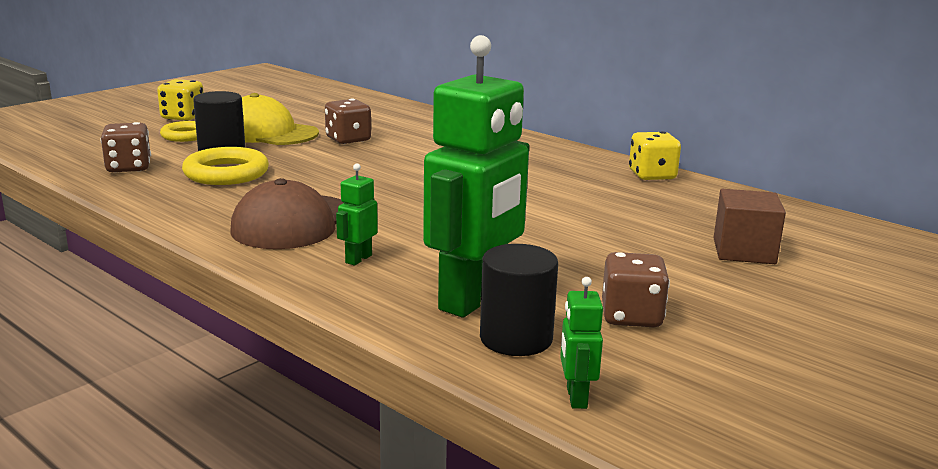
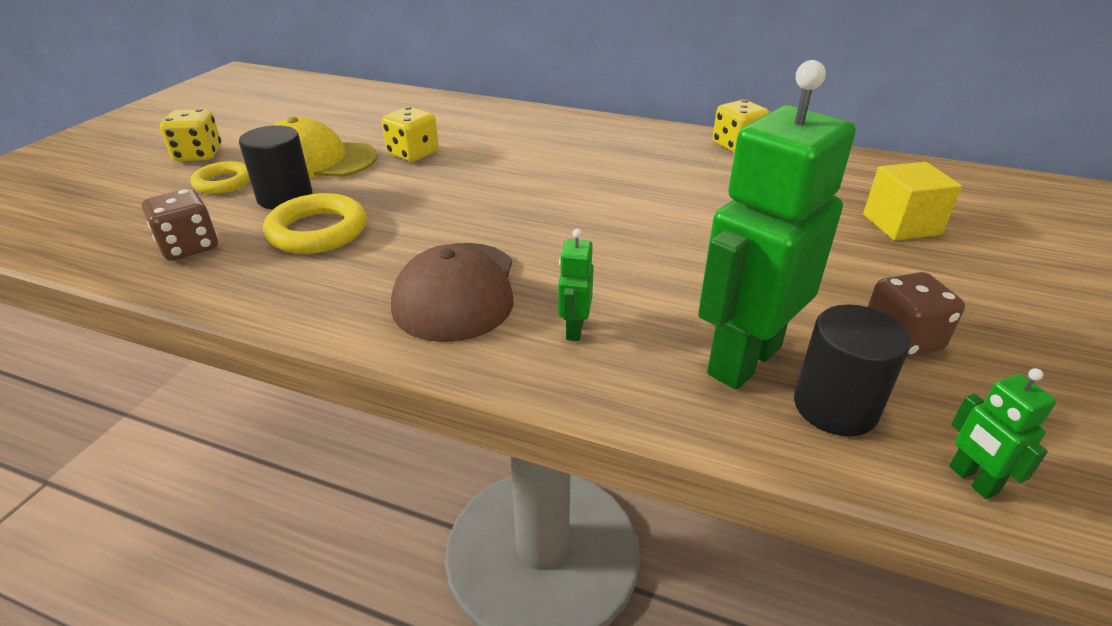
camera: 20 degrees left, 15 degrees up
brown dice [325,99,371,144] -> yellow dice [382,107,439,162]
green robot [423,35,529,318] -> green robot turned 150 degrees counterclockwise [698,60,856,390]
brown cube [714,189,786,264] -> yellow cube [863,162,962,240]

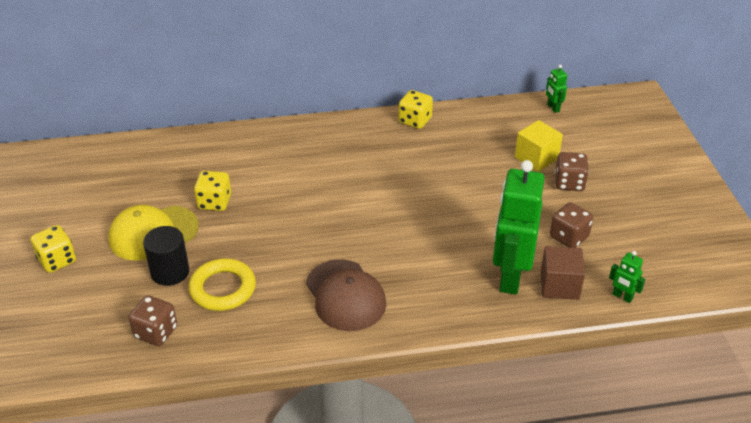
camera: 30 degrees left, 5 degrees up
yellow ring [191,161,250,194] -> none
green robot [558,229,594,341] -> green robot moved to [546,65,567,113]
black cylinder [794,304,911,436] -> brown cube [541,246,585,300]
none -> brown dice [555,152,589,191]

